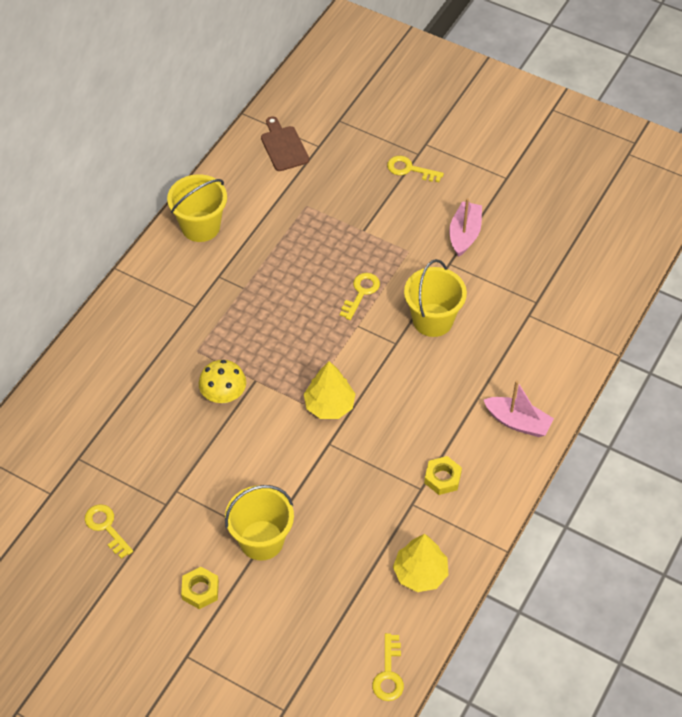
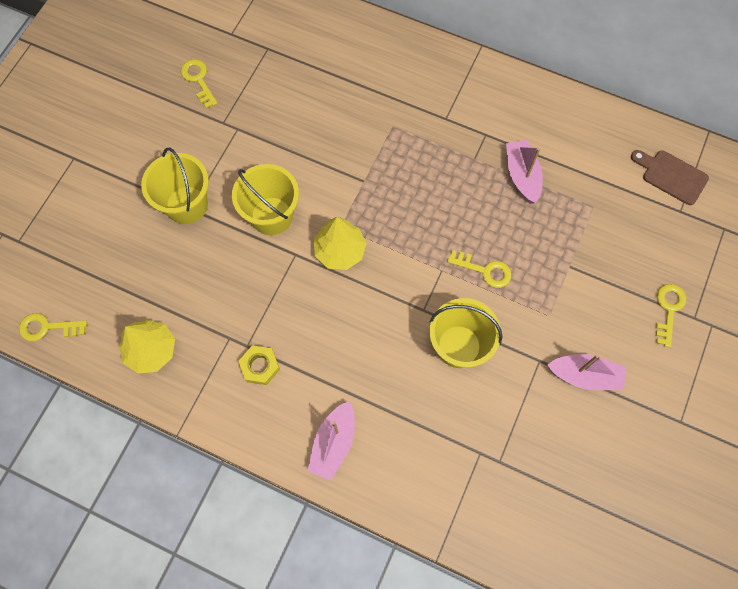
camera: 85 degrees right, 15 degrees up
yellow key [85,504,133,559] -> yellow key turned 75 degrees counterclockwise [181,59,218,108]
yellow bucket [167,174,227,242] -> yellow bucket moved to [232,164,299,235]
yellow nut [181,567,219,609] -> none
yellow mushroom [199,360,246,403] -> none
brown cutting board [261,116,309,171] -> brown cutting board turned 120 degrees counterclockwise [631,150,709,205]
none -> pink boat [506,140,543,204]

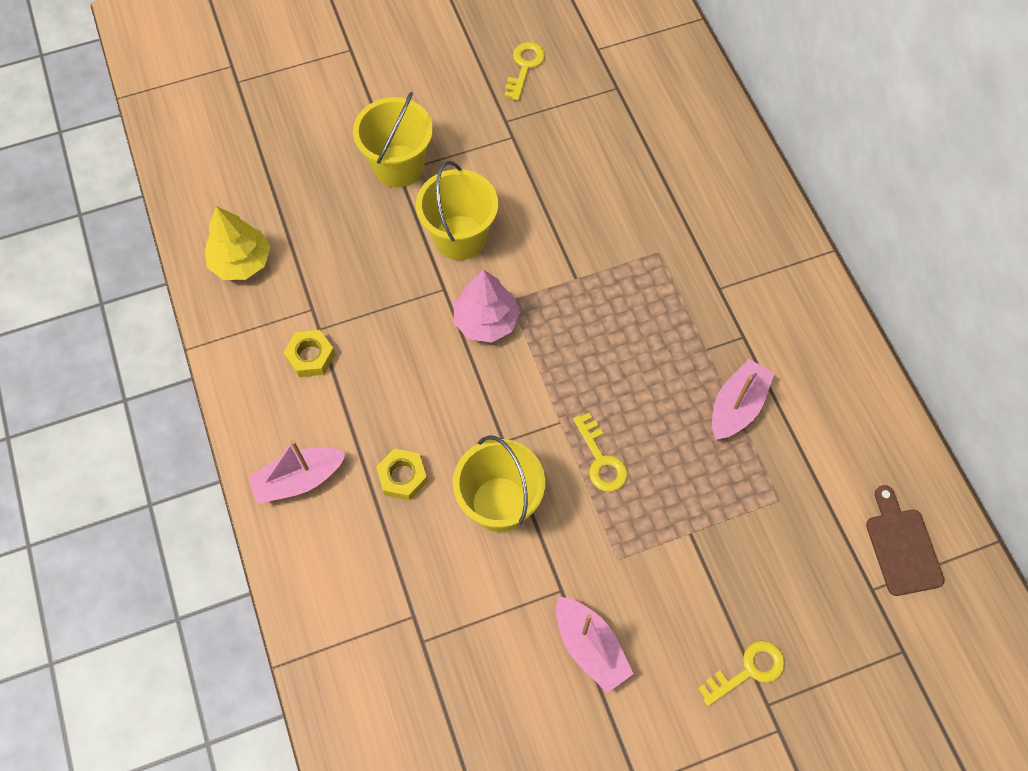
camera: 45 degrees right, 5 degrees down
yellow key [19,313,87,341] -> none
yellow tree [314,217,366,270] -> pink tree [454,269,520,343]
none -> yellow nut [376,448,428,500]

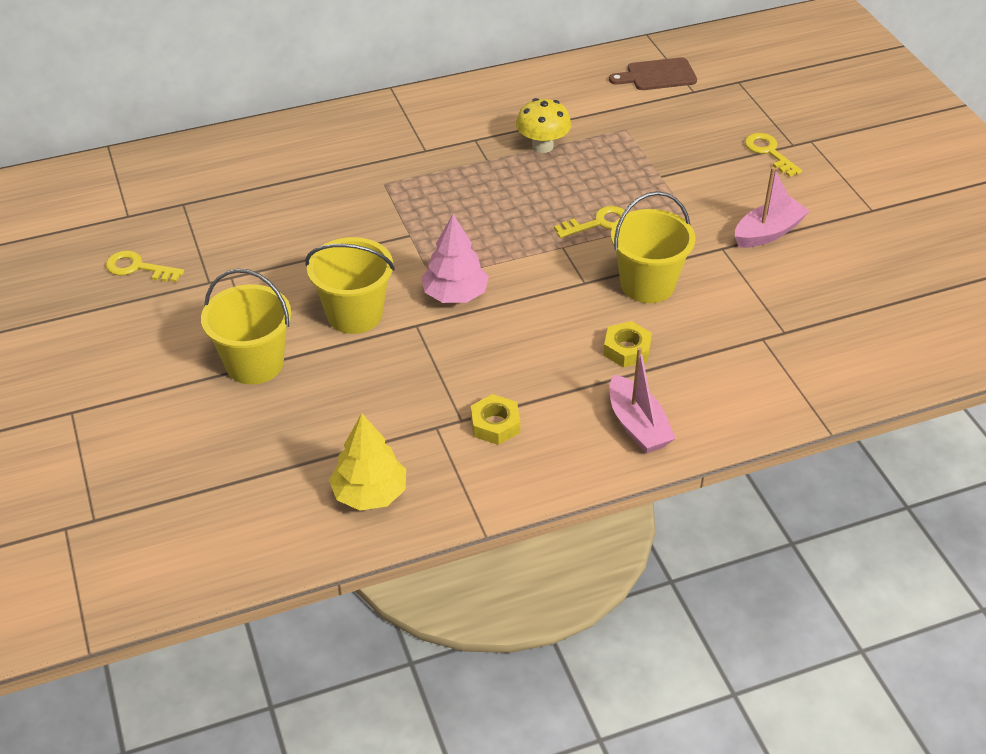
camera: 90 degrees left, 20 degrees down
pink boat [712,359,775,440] -> yellow mushroom [516,98,571,153]

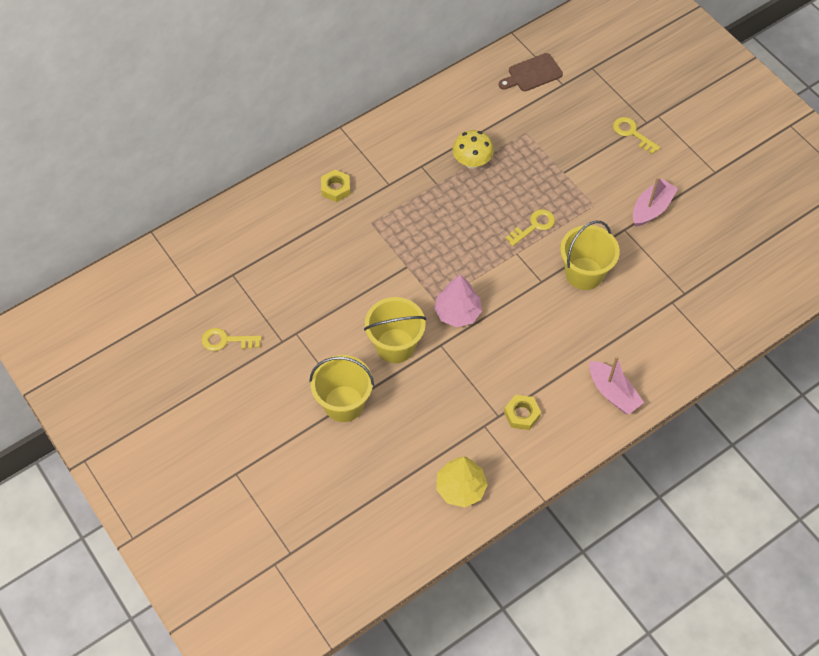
camera: 15 degrees left, 15 degrees up
yellow nut [603,321,652,368] -> yellow nut moved to [321,170,350,202]

